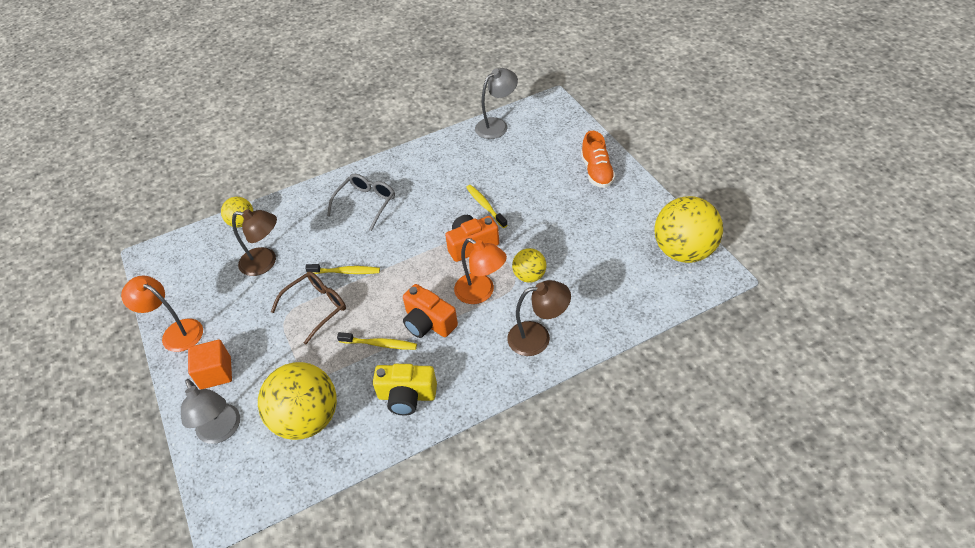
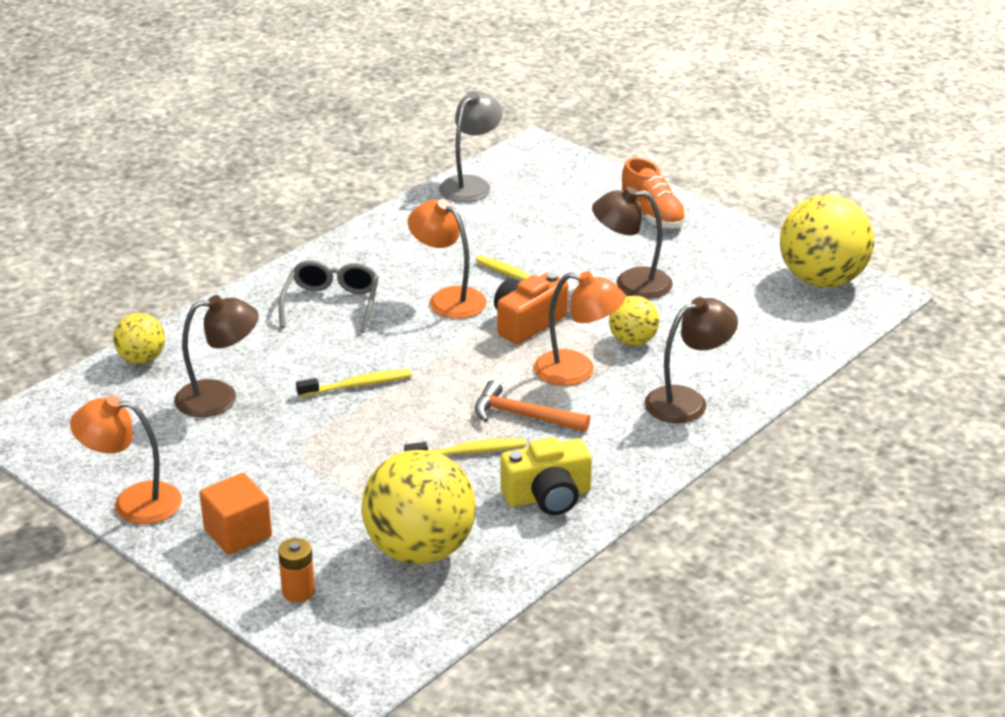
camera: 25 degrees left, 15 degrees down
grey lamp [181,379,240,444] -> orange battery [278,538,315,602]
brown glasses [271,271,346,345] -> none
orange camera [403,284,458,338] -> orange hammer [475,380,590,432]
none -> orange lamp [408,199,487,319]
none -> brown lamp [592,187,673,299]

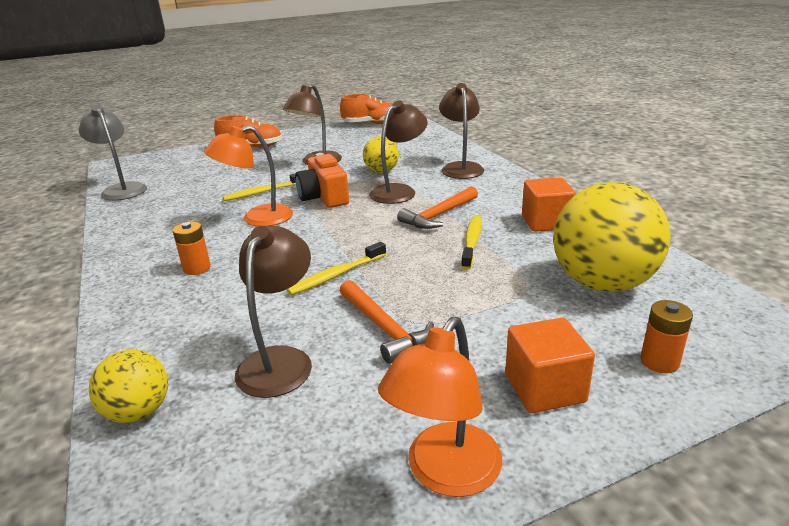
camera: 65 degrees left, 5 degrees down
grey glasses [279,260,379,333] -> orange battery [173,222,211,275]
yellow toothbrush [296,369,412,397] -> yellow toothbrush turned 135 degrees counterclockwise [287,242,386,295]
yellow camera [501,437,592,515] -> orange cube [522,177,576,232]
orange lamp [534,271,625,386] -> brown lamp [369,101,428,204]
yellow ball [780,195,874,287] -> orange shoe [340,94,393,124]
none -> orange hammer [340,280,434,364]

